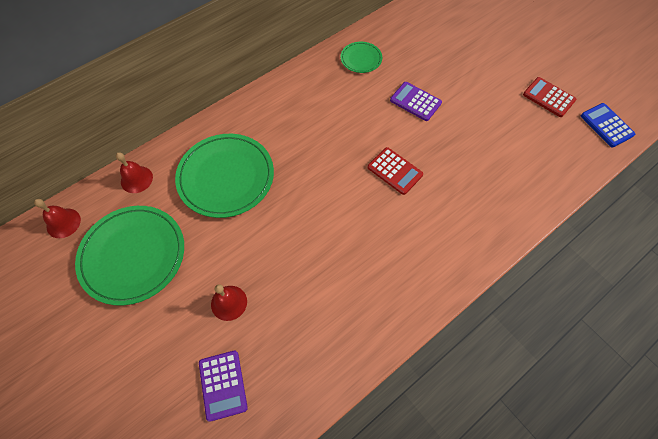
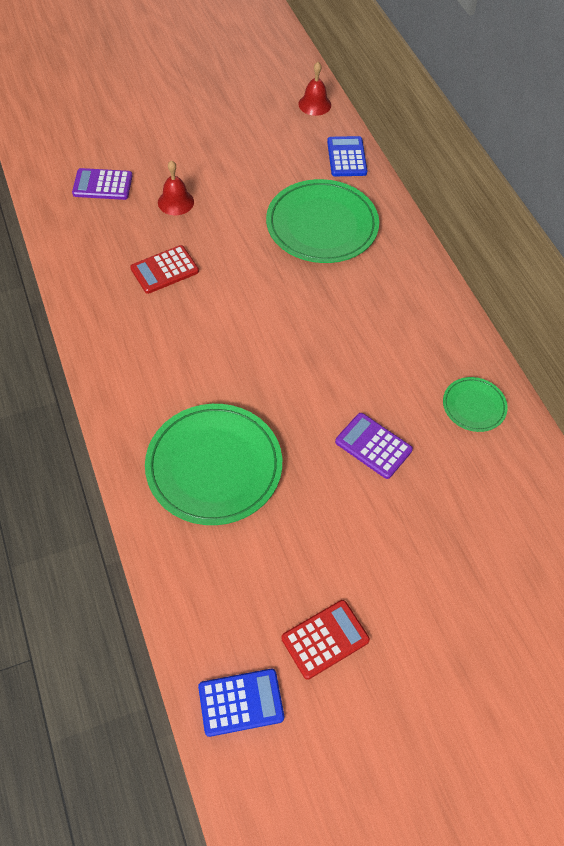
camera: 105 degrees right, 5 degrees down
green plate [75,206,184,305] -> green plate moved to [145,404,282,525]
red bell [116,152,153,193] -> blue calculator [327,136,368,176]
red calculator [367,147,423,195] -> red calculator moved to [130,245,199,294]
purple calculator [390,82,442,121] -> purple calculator turned 105 degrees counterclockwise [335,413,413,479]

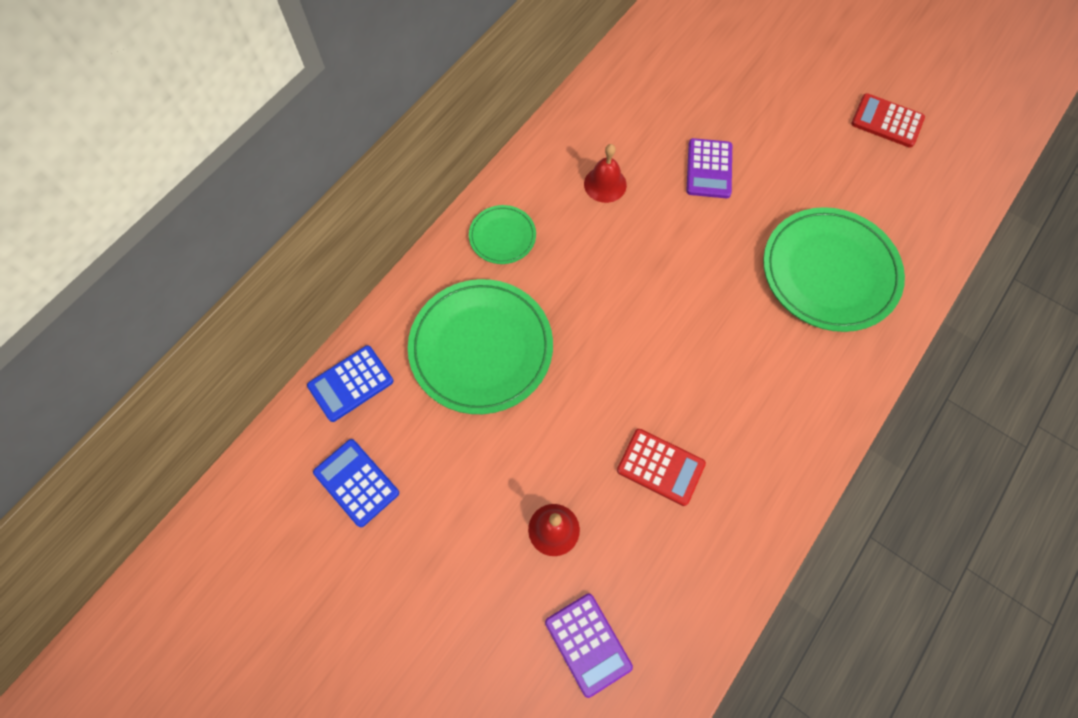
camera: 120 degrees left, 10 degrees up
blue calculator [198,669,284,737] -> blue calculator moved to [313,439,399,527]
red bell [298,62,331,116] -> red bell moved to [584,144,627,203]
green plate [443,377,508,432] -> green plate moved to [469,205,536,264]

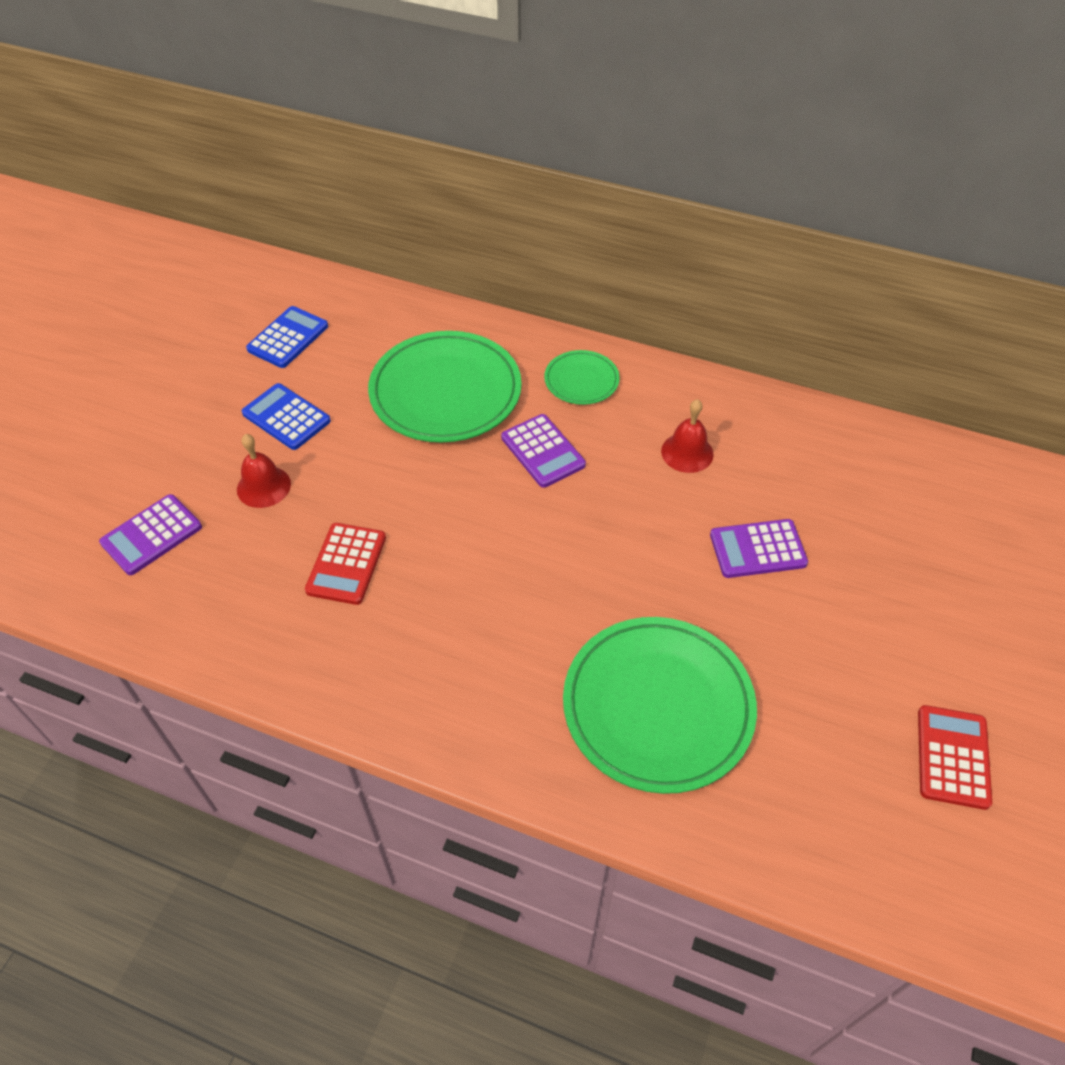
camera: 75 degrees right, 15 degrees down
blue calculator [307,345,393,422] -> blue calculator moved to [242,383,331,450]
none -> purple calculator [501,414,586,488]

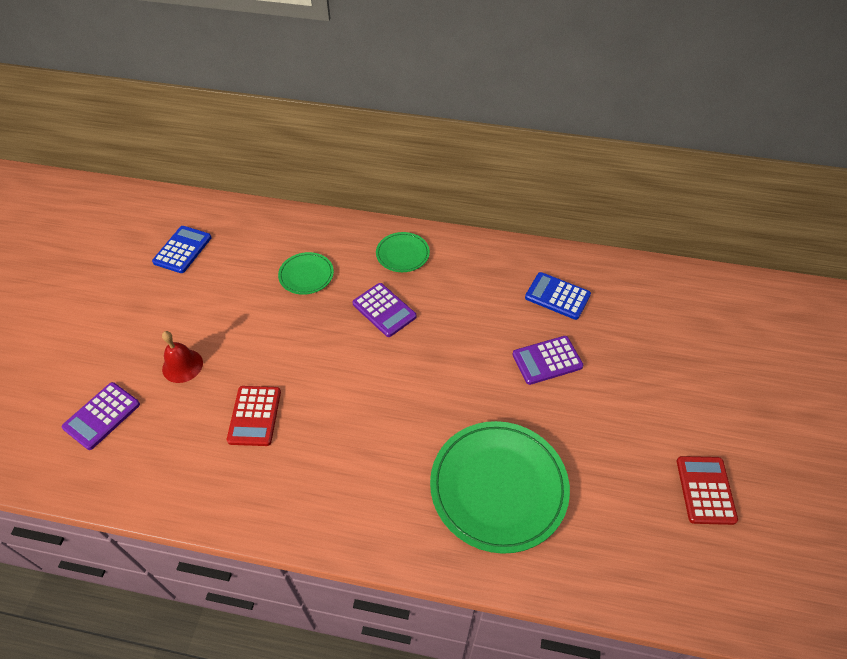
camera: 10 degrees left, 0 degrees up
blue calculator [242,383,331,450] -> blue calculator moved to [525,272,591,320]
green plate [368,331,522,442] -> green plate [278,252,334,295], size x0.50
red bell [661,399,714,473] -> none

